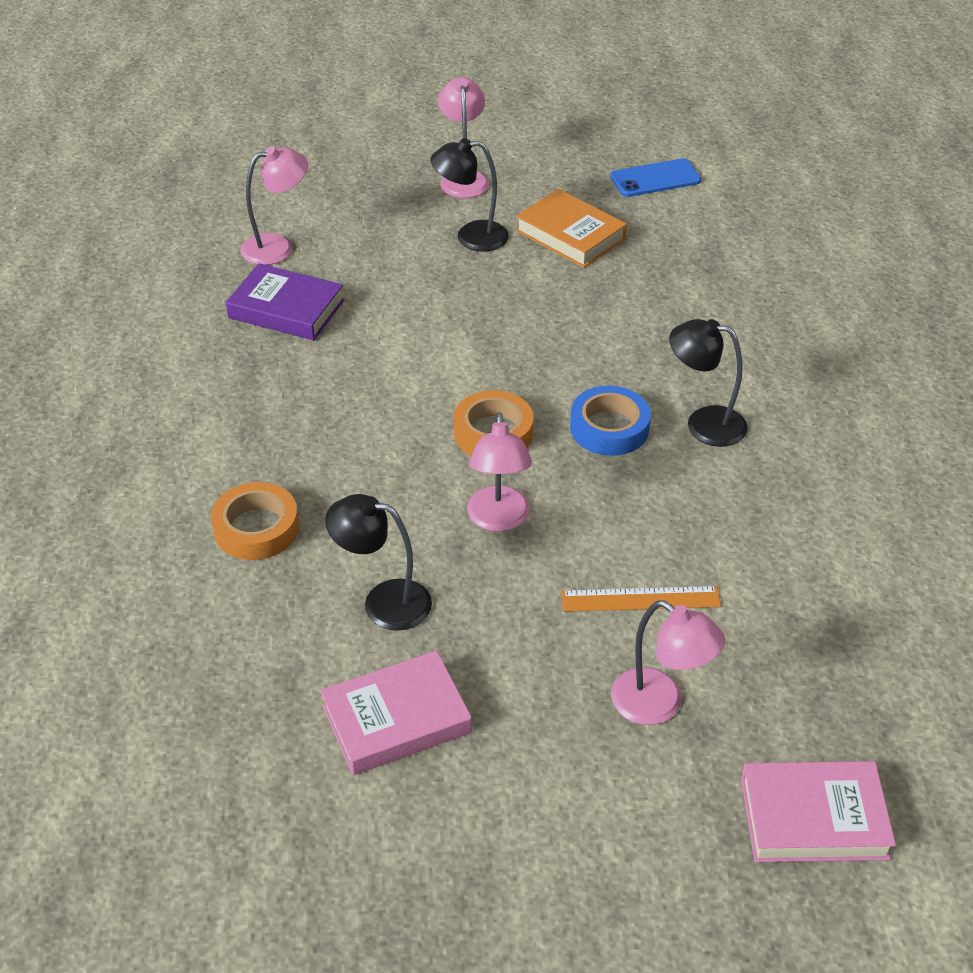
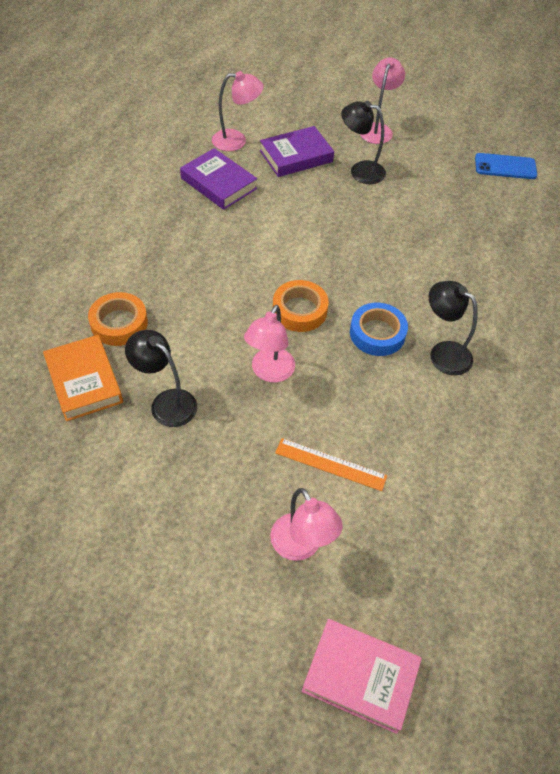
camera: 20 degrees right, 10 degrees up
pink book [320,650,472,775] -> none
orange book [516,189,627,268] -> orange book moved to [43,335,123,421]
none -> purple book [260,126,334,177]

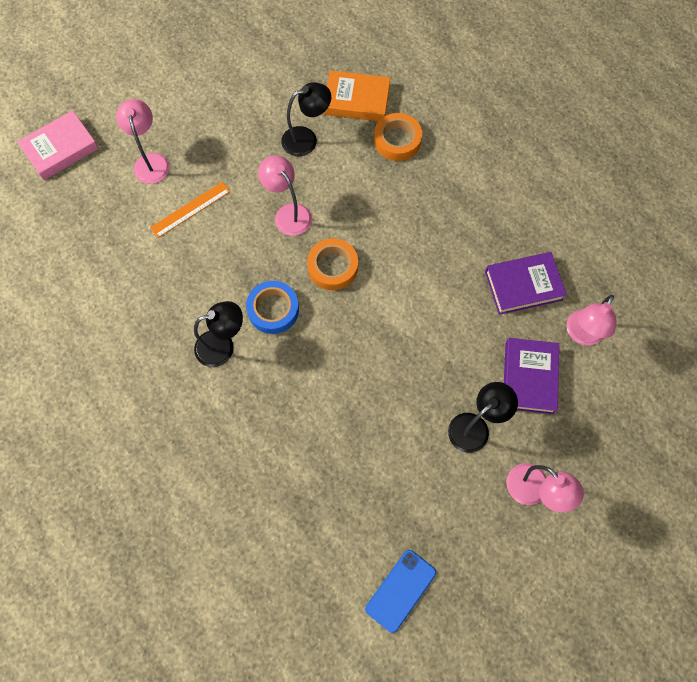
camera: 125 degrees right, 15 degrees up
pink lamp [270,488,343,561] -> pink lamp turned 75 degrees clockwise [116,99,170,184]

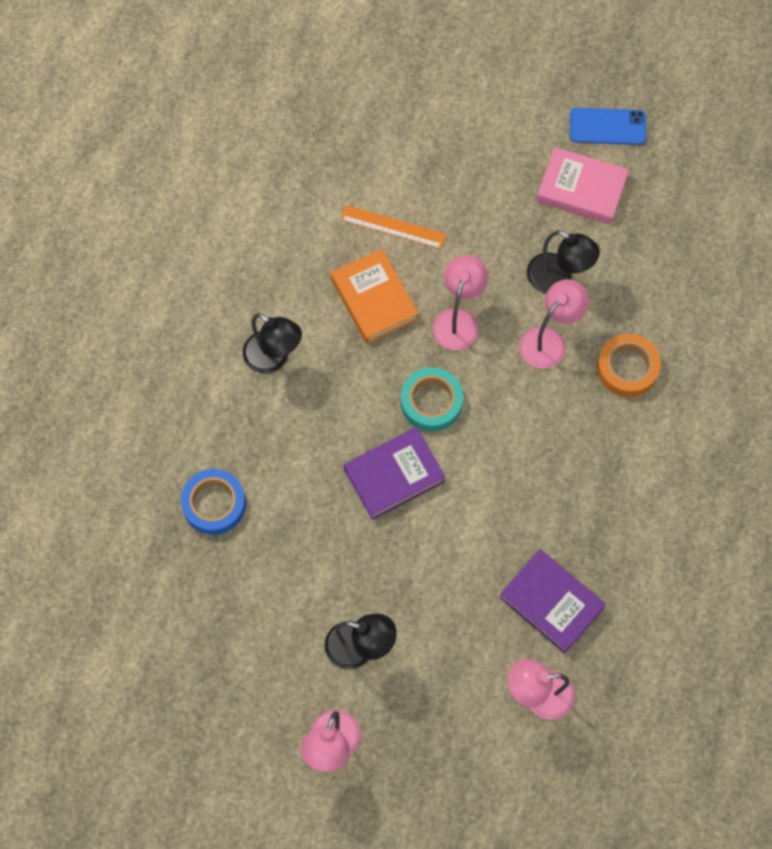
camera: 55 degrees right, 0 degrees up
pink book [17,110,99,180] -> pink book moved to [537,147,629,224]
pink lamp [116,99,170,184] -> pink lamp moved to [520,279,589,369]
blue tape [246,281,299,334] -> blue tape moved to [181,469,246,535]
orange tape [307,238,358,290] -> turquoise tape [401,367,463,432]
orange book [324,70,390,121] -> orange book moved to [331,249,419,344]
blue phone [365,550,436,633] -> blue phone moved to [570,108,646,145]
purple book [504,338,559,414] -> purple book moved to [344,427,446,520]

